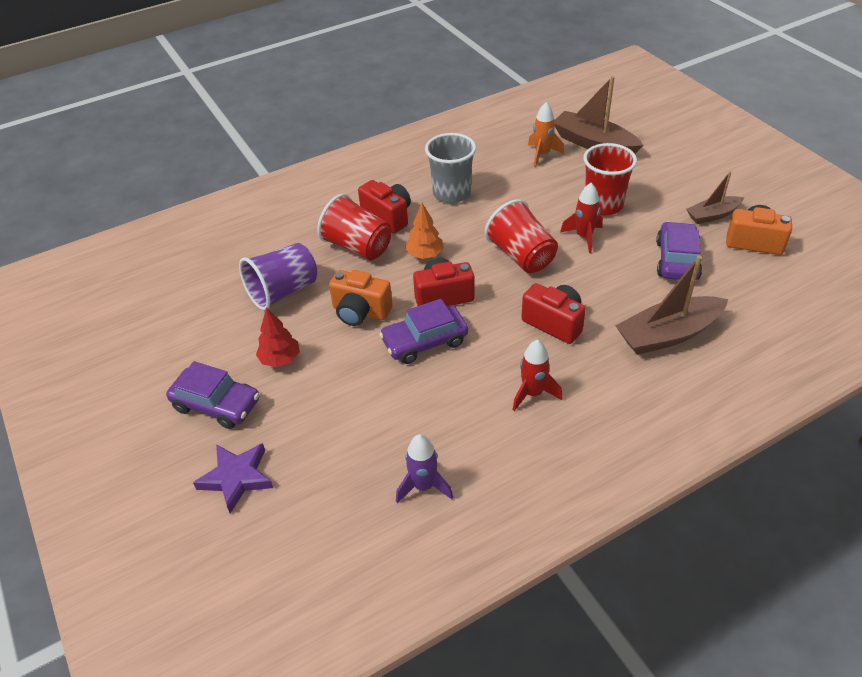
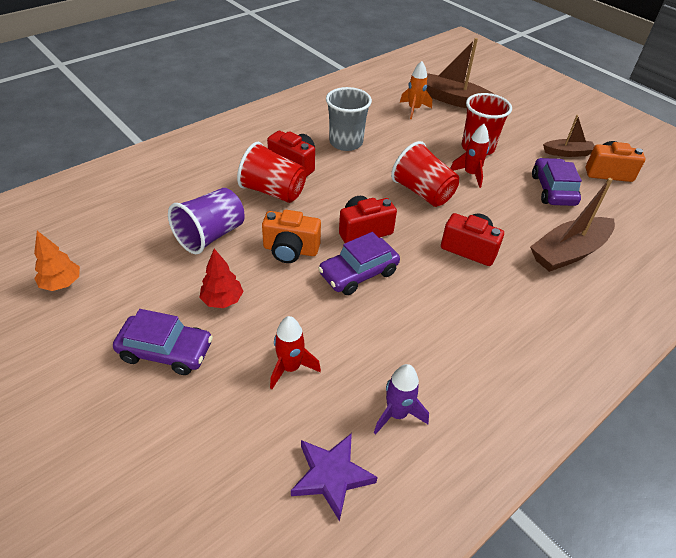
camera: 15 degrees left, 0 degrees up
purple star [193,443,273,513] -> purple star moved to [291,433,378,521]
orange tree [405,203,444,259] -> orange tree moved to [34,231,80,291]
red rocket [513,340,562,411] -> red rocket moved to [270,316,321,389]
brown boat [686,171,744,224] -> brown boat turned 150 degrees counterclockwise [543,115,595,157]

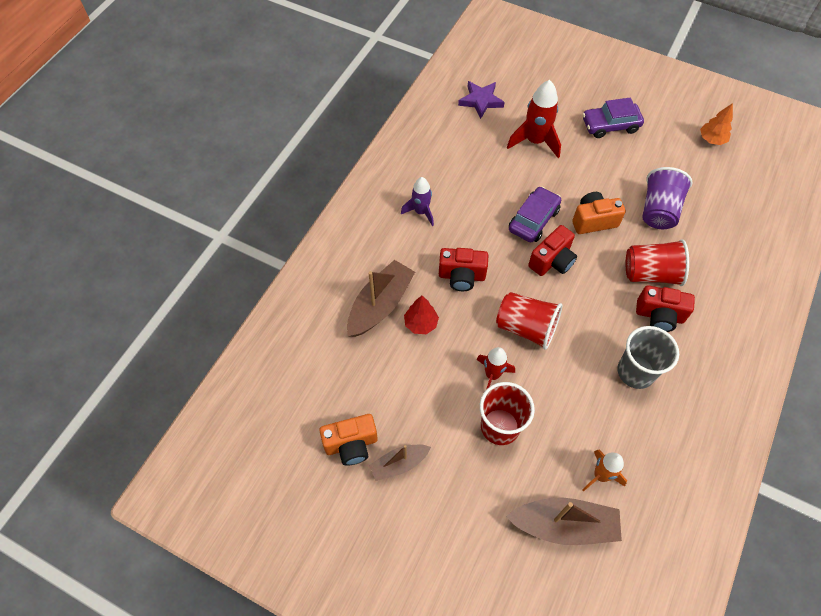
camera: 160 degrees right, 15 degrees up
red tree [199,249,244,308] -> red tree moved to [404,296,439,334]
red rocket [270,316,321,389] -> red rocket [507,80,561,158], size x1.56
purple rocket [374,364,429,434] -> purple rocket moved to [401,177,434,226]
purple car [532,158,582,206] -> none

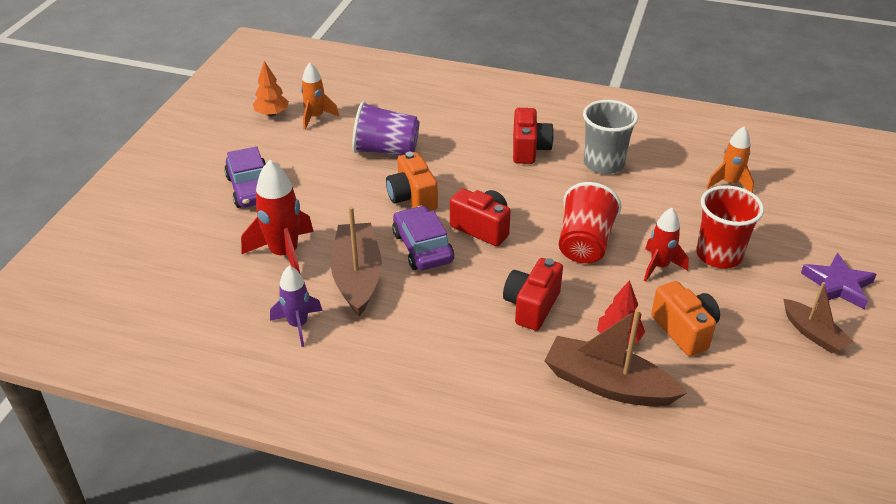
camera: 100 degrees left, 20 degrees down
orange camera [319,414,378,465] -> orange camera moved to [651,281,720,356]
purple rocket [401,177,434,226] -> purple rocket moved to [270,266,322,347]
red camera [439,248,488,291] -> red camera turned 150 degrees counterclockwise [503,258,563,331]
purple star [458,81,505,119] -> purple star moved to [801,253,877,309]
brown boat [506,497,622,545] -> brown boat moved to [331,206,382,316]
purple car [509,186,561,243] -> purple car turned 45 degrees clockwise [392,206,454,270]
red cup [626,239,689,286] -> none
none -> orange rocket [301,63,339,130]

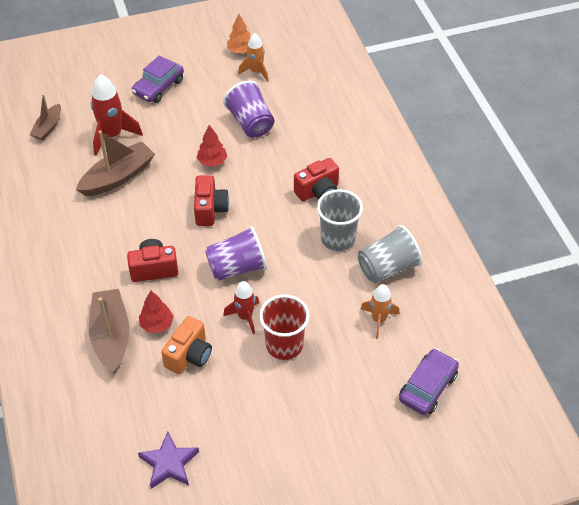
camera: 55 degrees right, 10 degrees up
purple rocket [270,266,322,347] -> none
orange camera [386,152,438,211] -> red tree [197,125,227,167]
purple car [392,206,454,270] -> purple car moved to [399,349,459,415]
red cup [559,182,621,263] -> purple cup [205,226,267,281]
brown boat [783,282,853,353] -> brown boat moved to [29,94,61,140]
purple star [801,253,877,309] -> purple star moved to [138,431,199,489]
none -> grey cup [358,225,422,283]

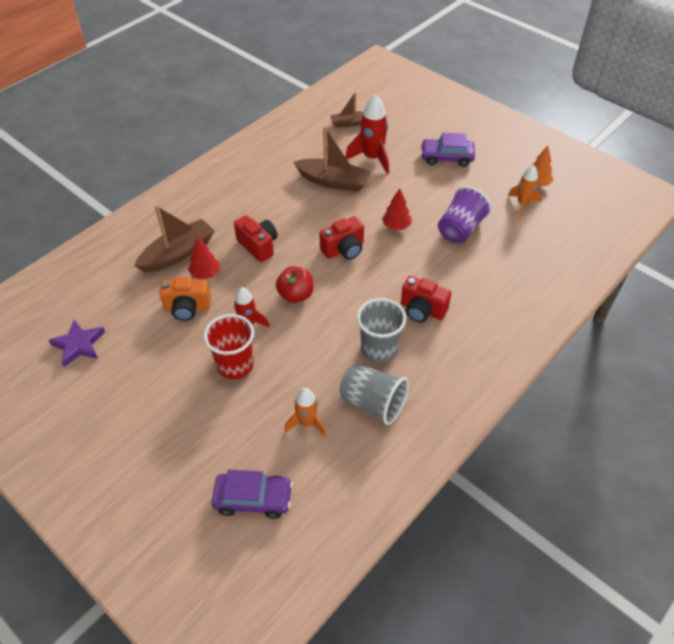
camera: 60 degrees right, 0 degrees up
purple cup [205,226,267,281] -> red apple [276,266,314,303]

